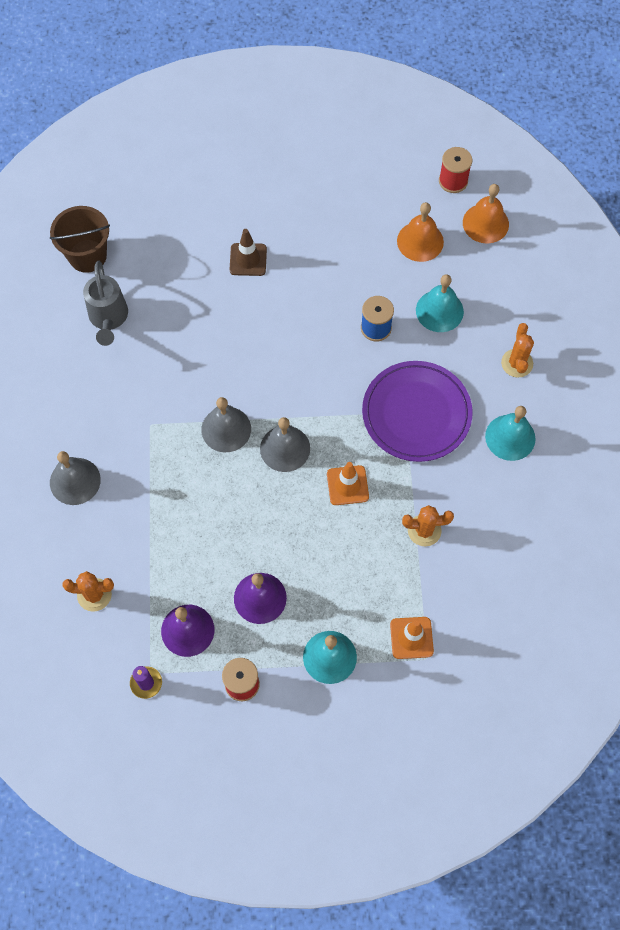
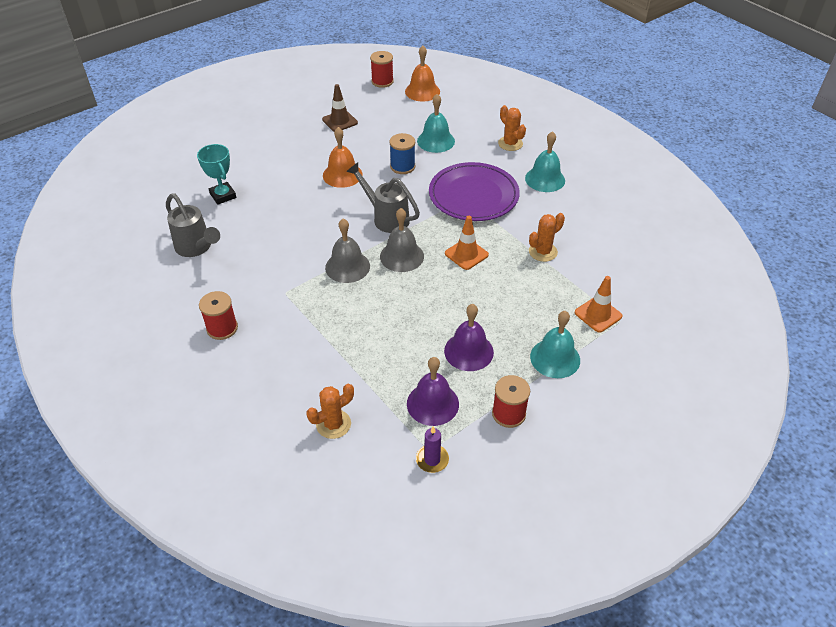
camera: 35 degrees left, 20 degrees down
brown bucket [50,206,110,273] -> none
grey bell [50,451,101,505] -> none
brown traffic cone [230,229,267,276] -> brown traffic cone moved to [322,84,358,132]
orange bell [397,202,444,262] -> orange bell moved to [323,127,362,188]
none -> turquoise trophy [197,144,236,205]
none -> red spool [199,291,238,340]
none -> grey watering can [346,162,420,233]

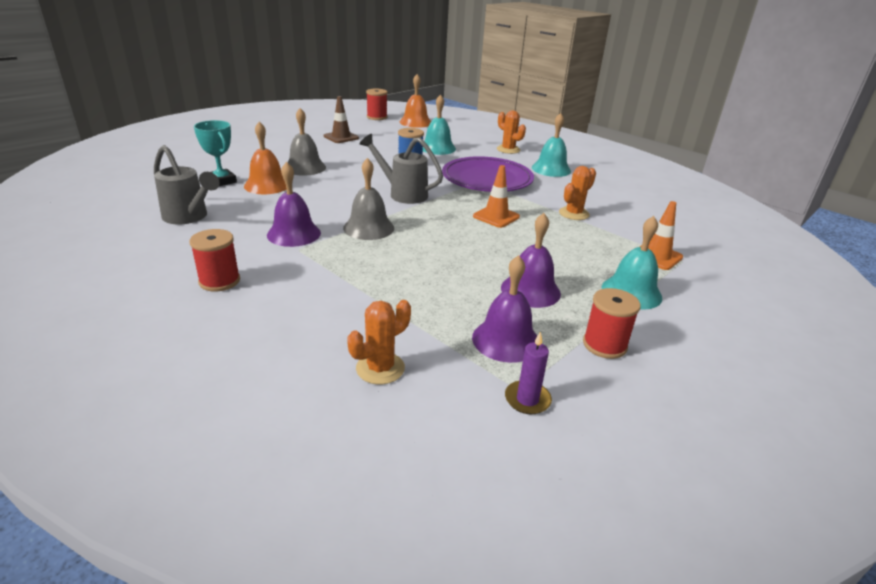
camera: 10 degrees left, 15 degrees down
orange bell [323,127,362,188] -> orange bell moved to [244,122,287,194]
grey bell [380,208,424,272] -> grey bell moved to [288,108,326,176]
none -> purple bell [267,162,321,247]

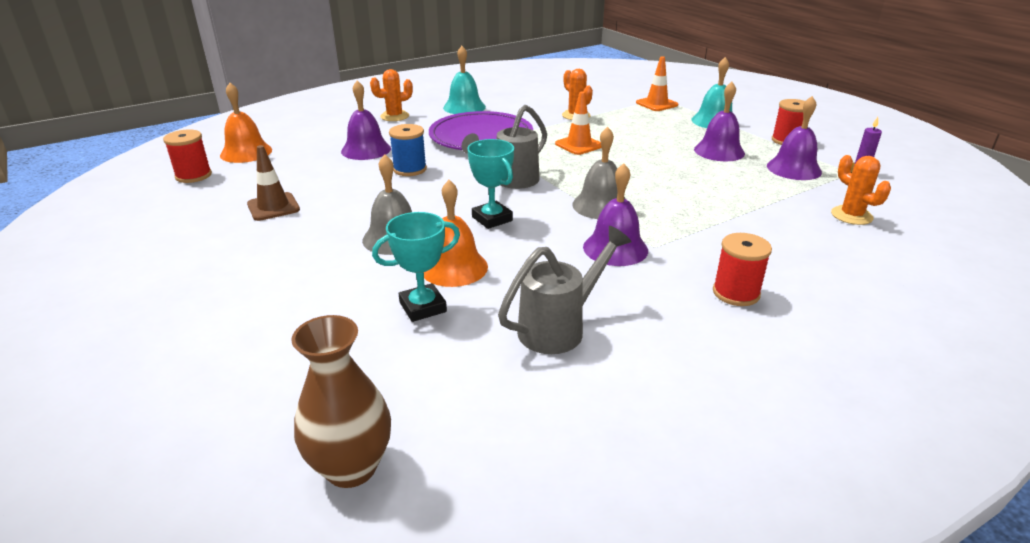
camera: 75 degrees left, 0 degrees up
turquoise bell [422,94,456,155] -> purple bell [341,80,391,160]
none -> brown vase [291,315,391,488]
none -> turquoise trophy [467,139,514,229]

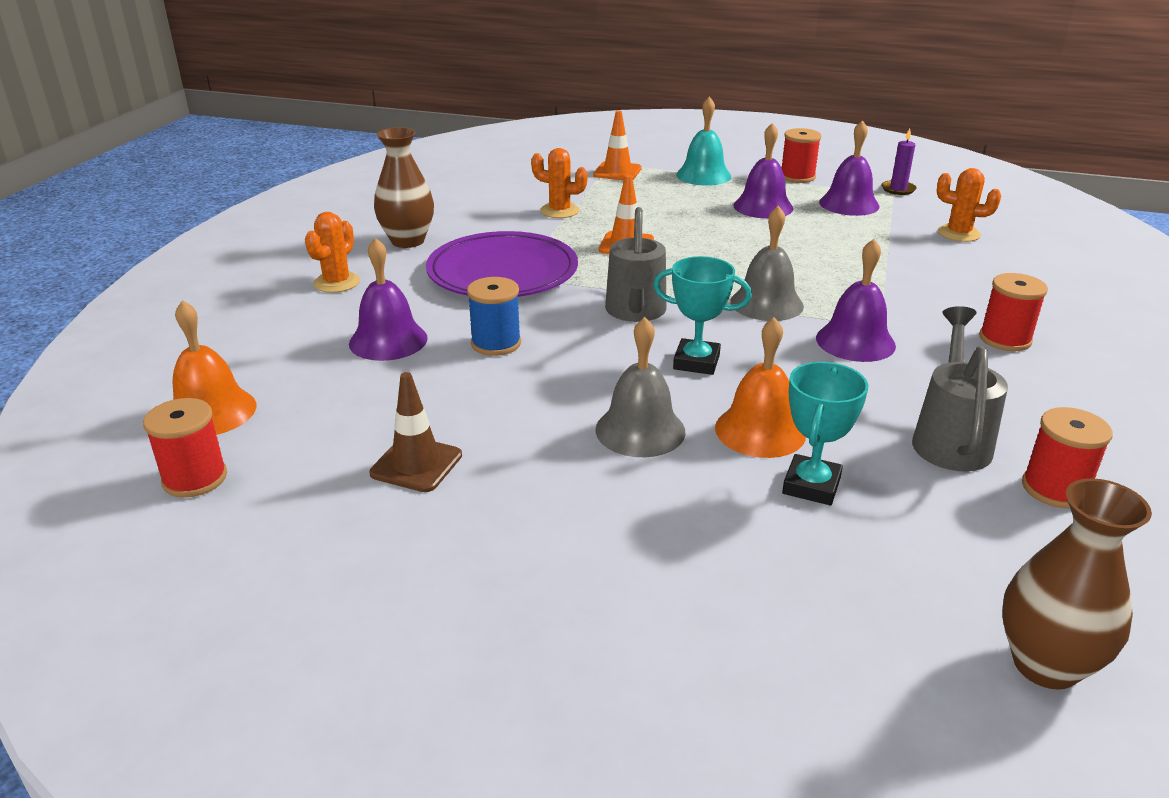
camera: 40 degrees left, 0 degrees up
turquoise bell [443,46,486,114] -> brown vase [374,127,434,248]
none -> red spool [1022,407,1113,508]

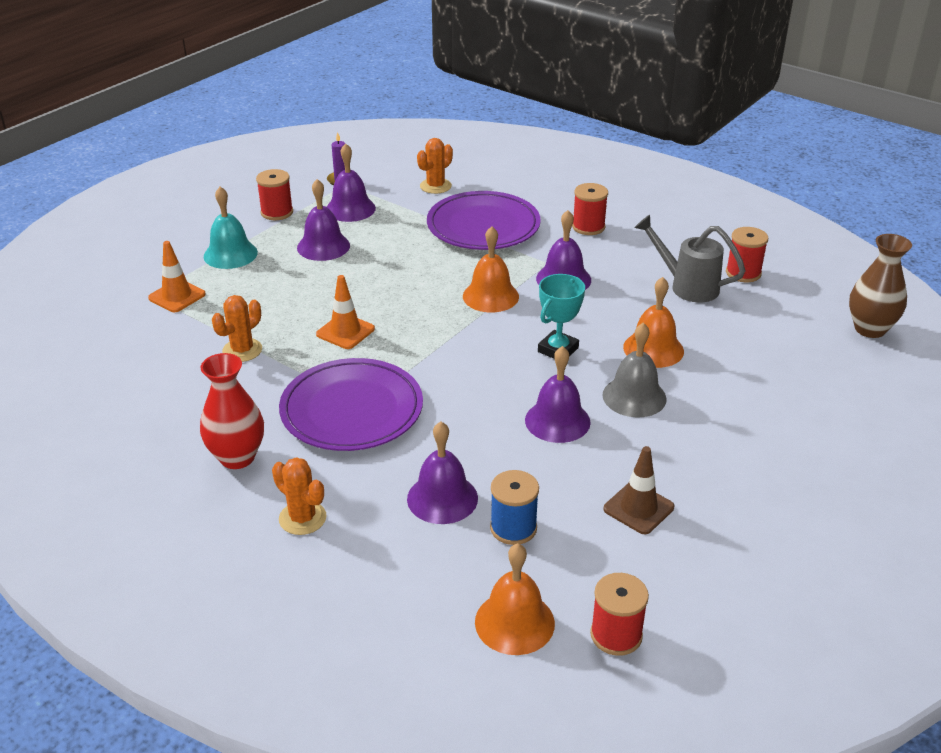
camera: 70 degrees left, 5 degrees up
brown vase [374,127,434,248] -> red vase [200,353,264,469]
blue spool [467,277,521,356] -> blue spool moved to [490,470,539,545]
grey watering can [605,207,667,322] -> none
grey bell [730,205,804,321] -> orange bell [463,226,519,312]
turquoise trophy [782,362,868,505] -> none
none -> purple plate [427,191,541,250]
none -> purple bell [525,346,591,443]

